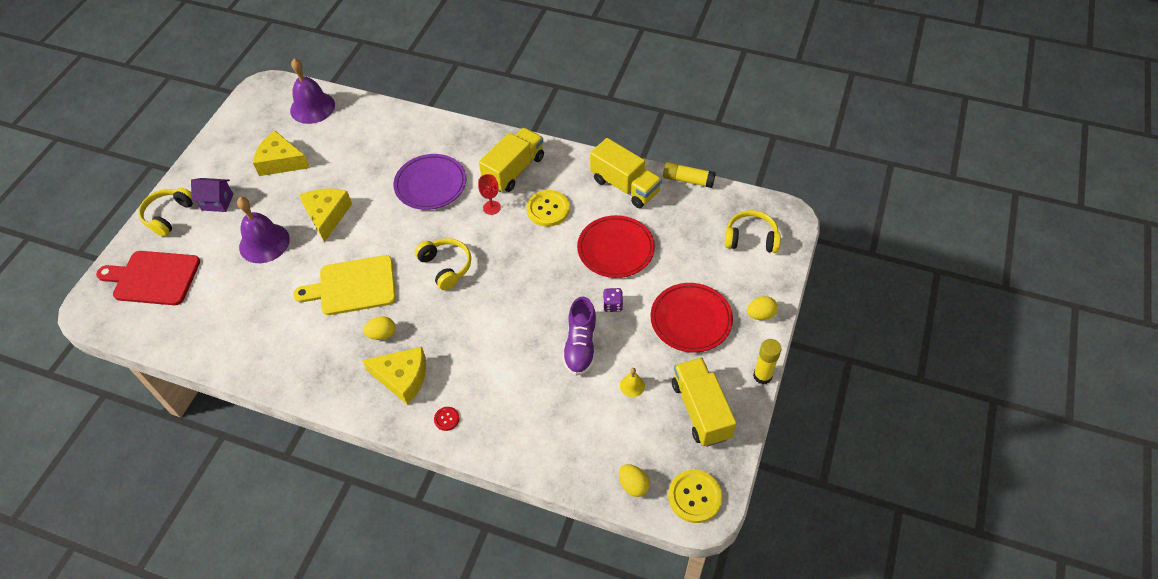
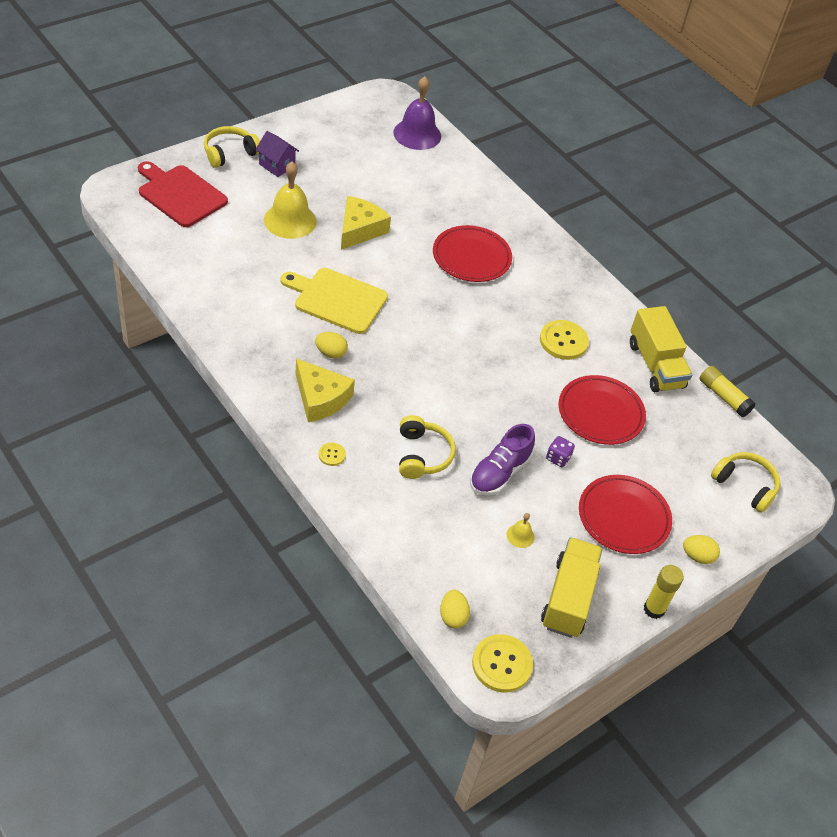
camera: 25 degrees right, 5 degrees down
purple bell [237,197,290,263] -> yellow bell [264,162,317,239]
yellow cheese [253,130,310,176] -> none
purple plate [393,154,466,210] -> red plate [433,225,512,282]
yellow headphones [415,238,471,290] -> yellow headphones moved to [399,415,456,479]
red button [434,407,459,431] -> yellow button [319,442,346,466]
red goblet [478,174,501,215] -> none
yellow truck [479,128,544,192] -> none

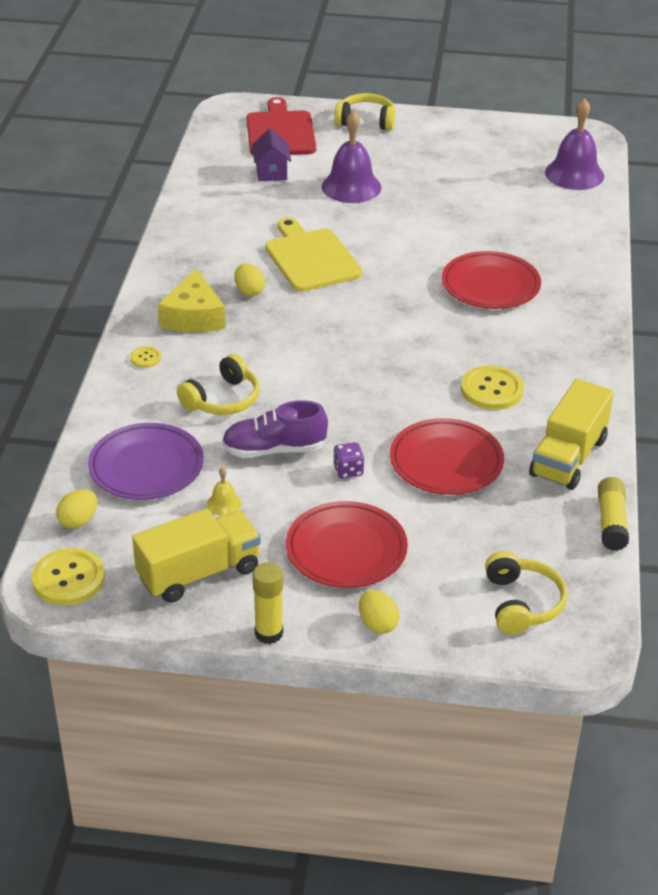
camera: 50 degrees right, 10 degrees down
purple house [255,131,299,177] -> purple house moved to [252,128,291,181]
yellow bell [264,162,317,239] -> purple bell [322,110,381,203]
yellow cheese [341,196,391,250] -> none
none -> purple plate [88,423,204,500]

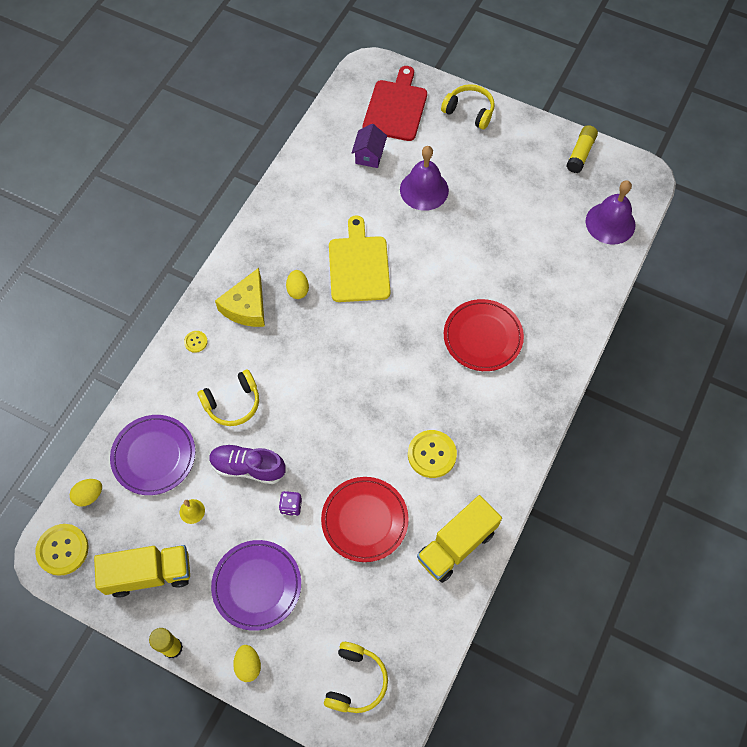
camera: 20 degrees right, 25 degrees up
red plate [286,501,408,588] -> purple plate [211,540,301,631]
yellow glue stick [598,477,629,551] -> yellow glue stick moved to [566,125,598,173]

